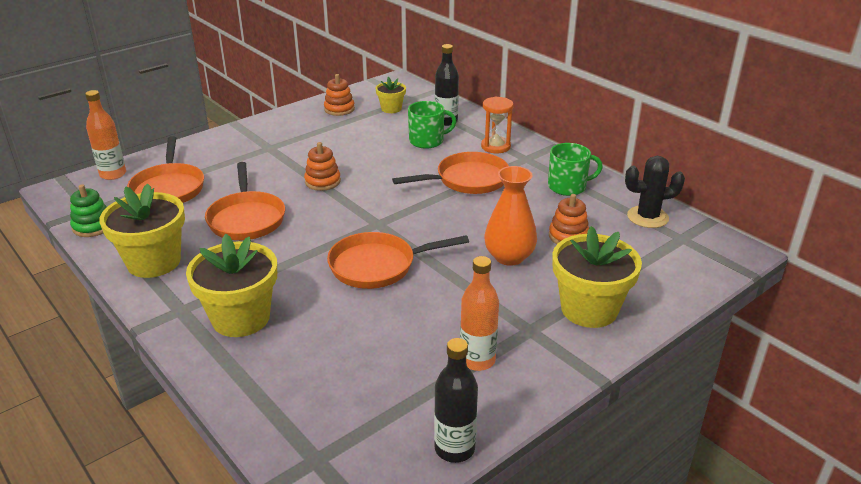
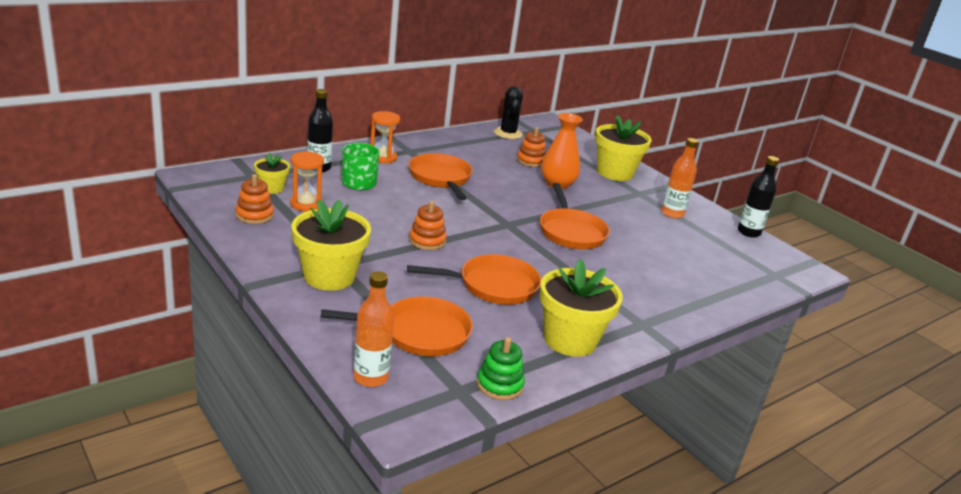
camera: 90 degrees left, 5 degrees down
yellow flower pot [186,234,277,337] -> yellow flower pot moved to [291,199,371,291]
green mug [548,143,603,196] -> none
none -> orange hourglass [290,151,324,212]

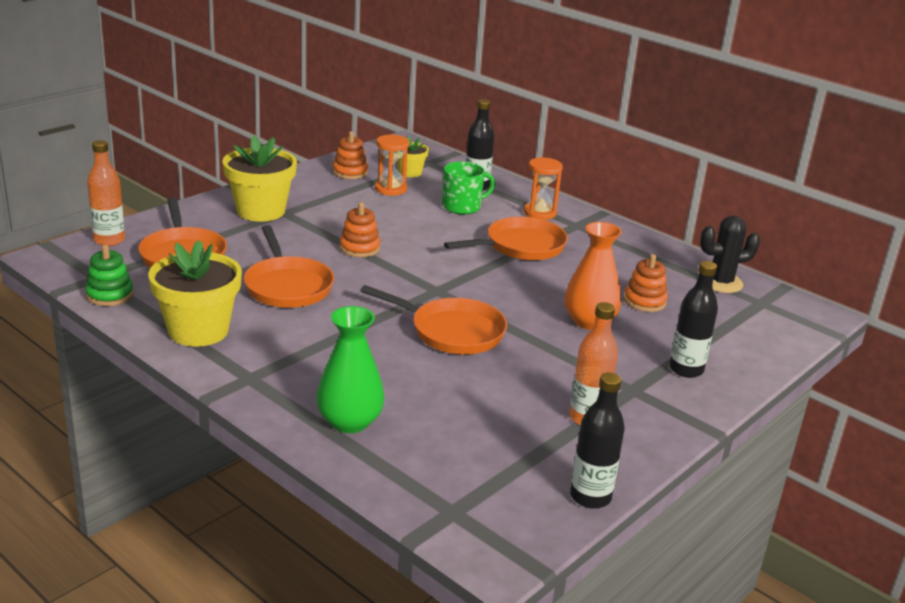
camera: 80 degrees right, 0 degrees up
orange pan [540,183,610,249] -> orange pan turned 135 degrees counterclockwise [360,285,507,354]
yellow flower pot [595,115,652,181] -> black bottle [669,261,718,378]
none -> green vase [317,306,385,433]

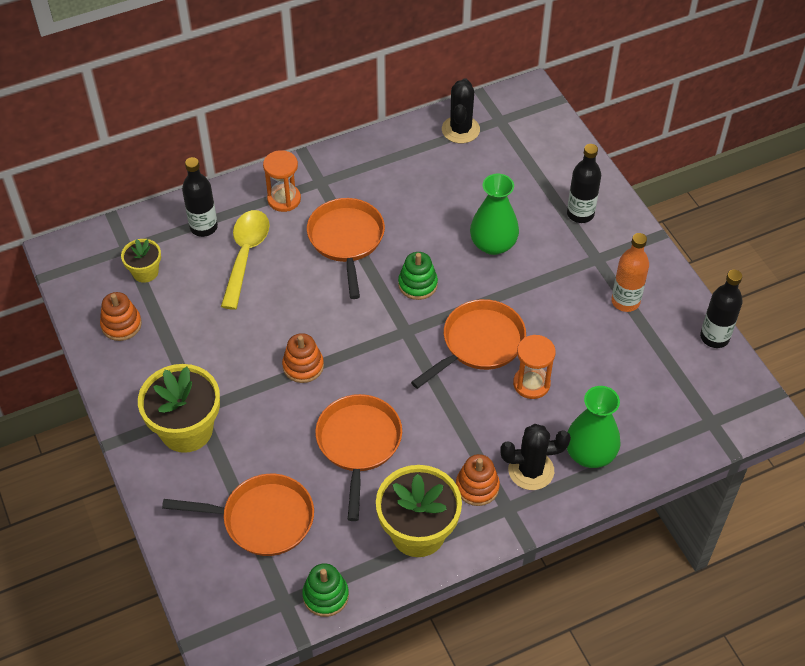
camera: 65 degrees left, 25 degrees up
orange bottle [87,140,125,246] -> none
orange pan [244,225,334,308] -> orange pan turned 90 degrees counterclockwise [315,394,402,521]
orange hourglass [375,135,410,196] -> orange hourglass moved to [513,335,556,399]
green mug [442,162,495,214] -> yellow spoon [221,210,270,310]
orange vase [565,222,622,330] -> green vase [470,173,519,255]
orange stacking toy [624,254,668,312] -> orange stacking toy moved to [456,454,500,506]
none -> green stacking toy [398,252,438,300]
none -> black cactus [500,424,571,490]

